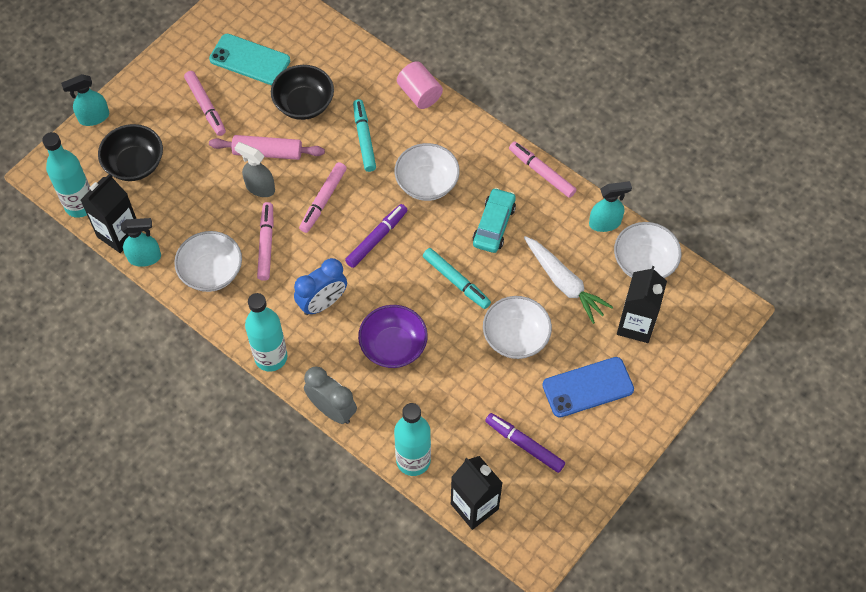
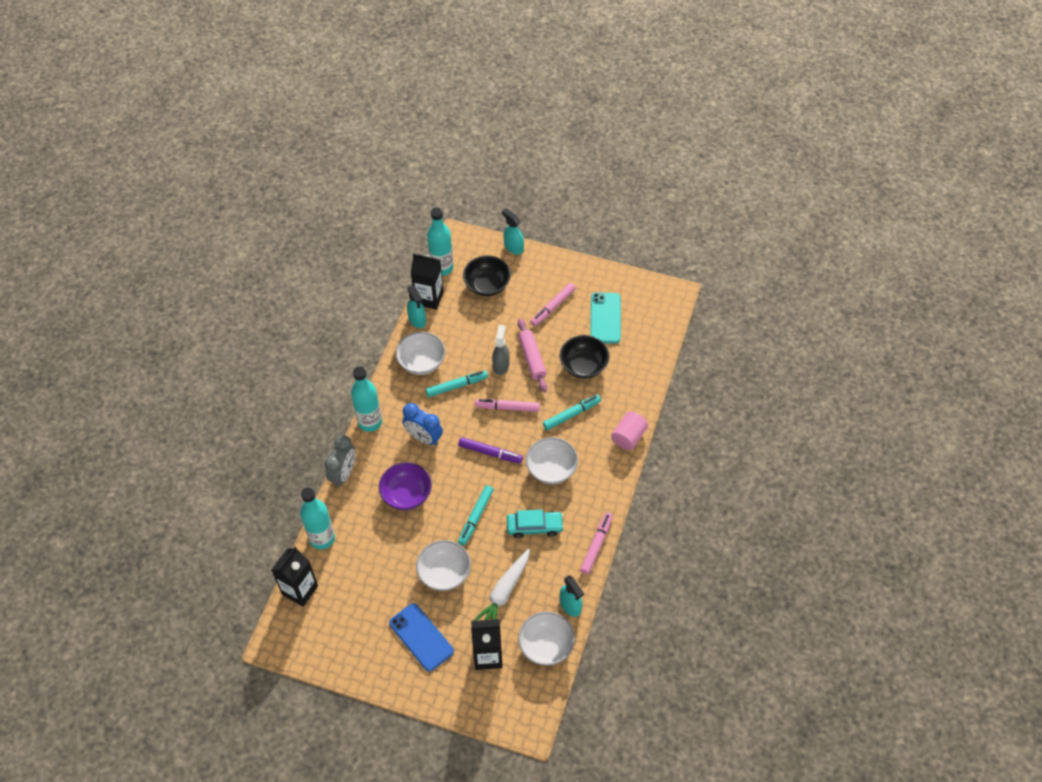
camera: 70 degrees right, 5 degrees down
pink marker [257,202,274,281] -> turquoise marker [426,370,488,397]
purple marker [485,413,565,473] -> none

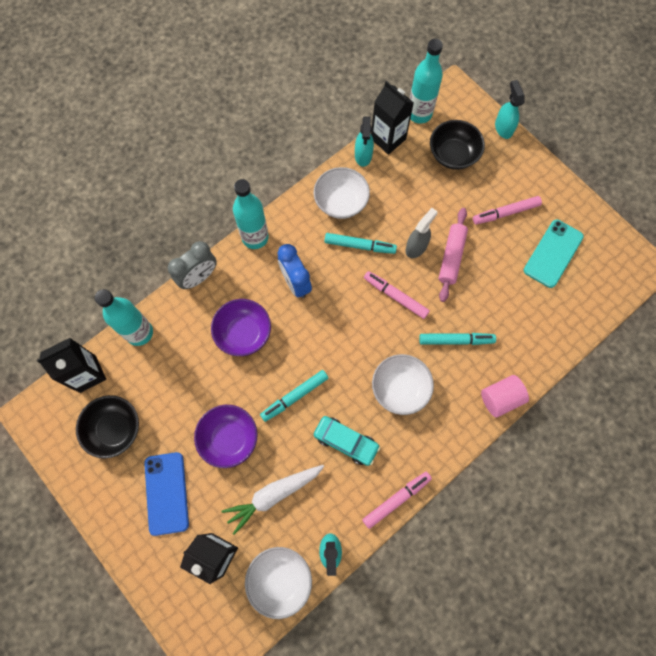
camera: 30 degrees right, 15 degrees up
white bowl [416,540,471,591] -> purple bowl [194,405,257,468]
purple marker [458,437,523,464] -> none
black bowl [559,335,609,379] -> black bowl moved to [76,395,139,458]

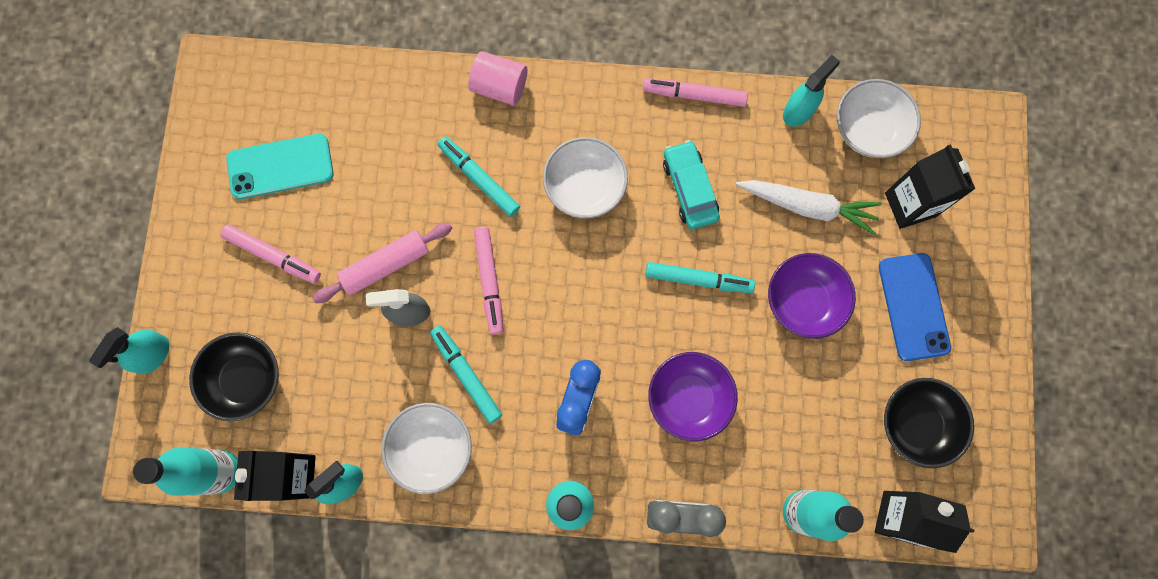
camera: 135 degrees left, 5 degrees up
blue phone [144,452,189,536] -> blue phone turned 45 degrees counterclockwise [879,253,951,361]

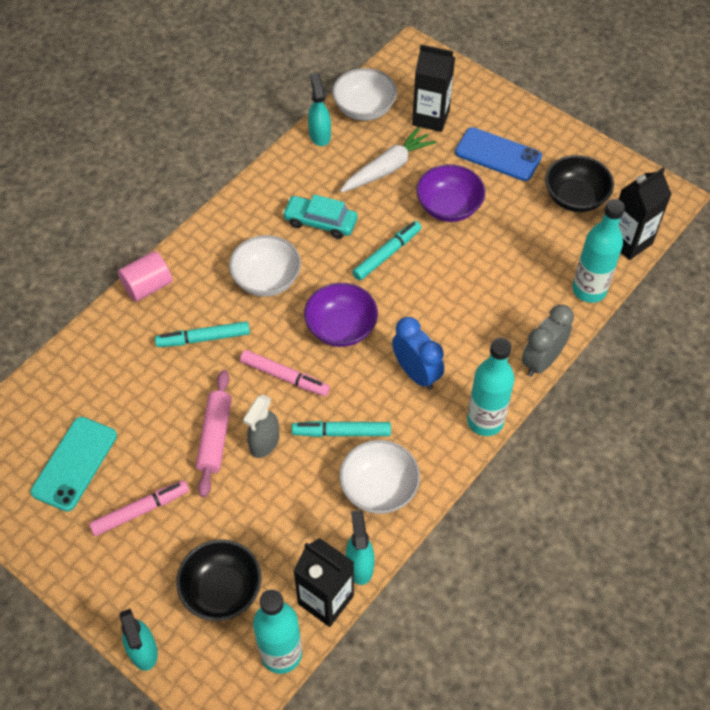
camera: 55 degrees left, 20 degrees down
pink marker [643,78,748,107] -> none
purple bowl [648,352,738,441] -> purple bowl moved to [304,283,378,347]

